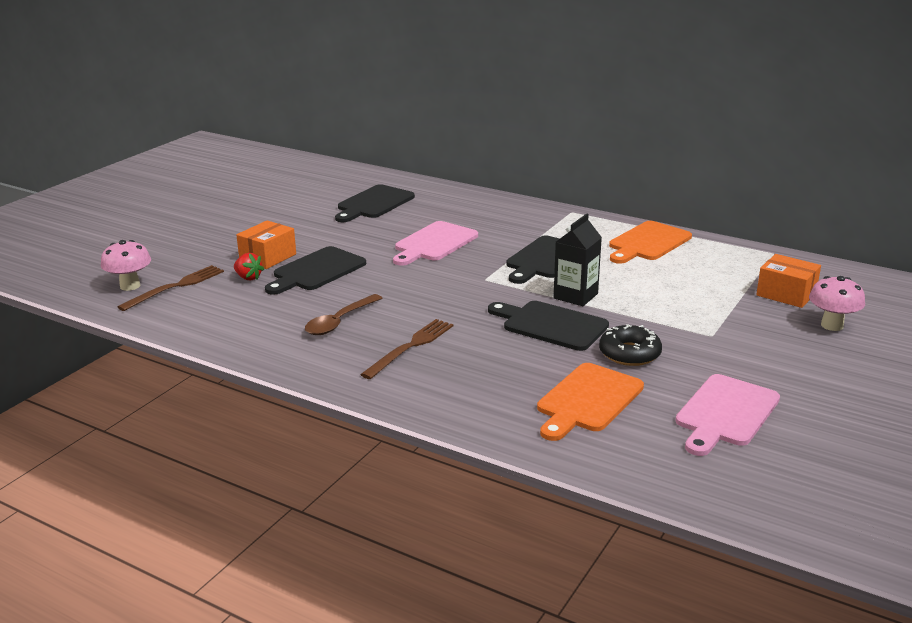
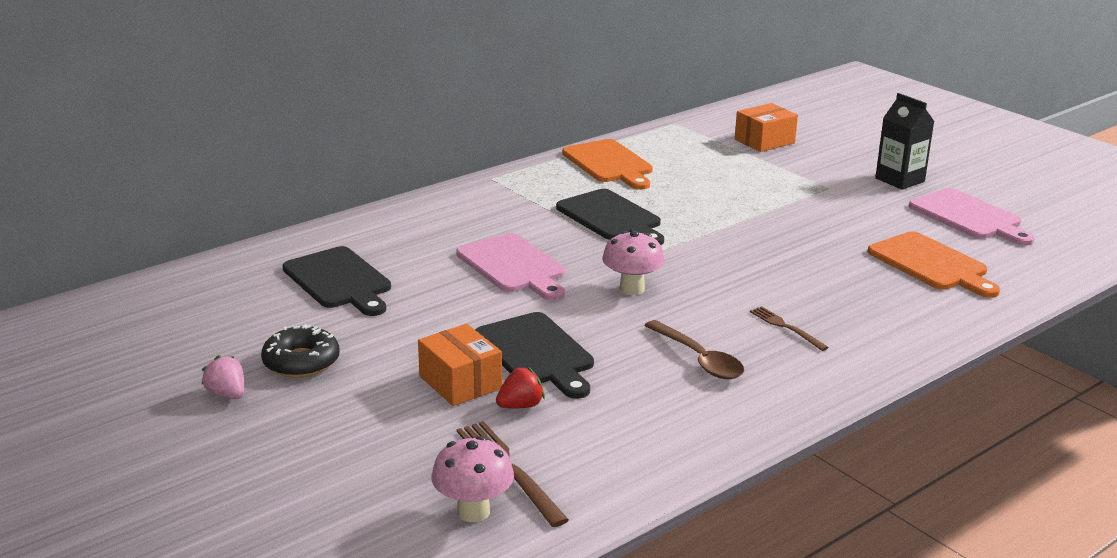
camera: 70 degrees left, 0 degrees up
brown fork [360,319,453,379] -> brown fork [750,306,829,351], size x0.63
black cutting board [488,301,609,351] -> none
black carton [553,213,602,306] -> black carton moved to [875,93,935,190]
black donut [599,324,662,366] -> black donut moved to [261,324,340,378]
pink mushroom [809,276,865,331] -> pink mushroom moved to [602,231,664,295]
none -> pink strawberry [201,355,245,399]

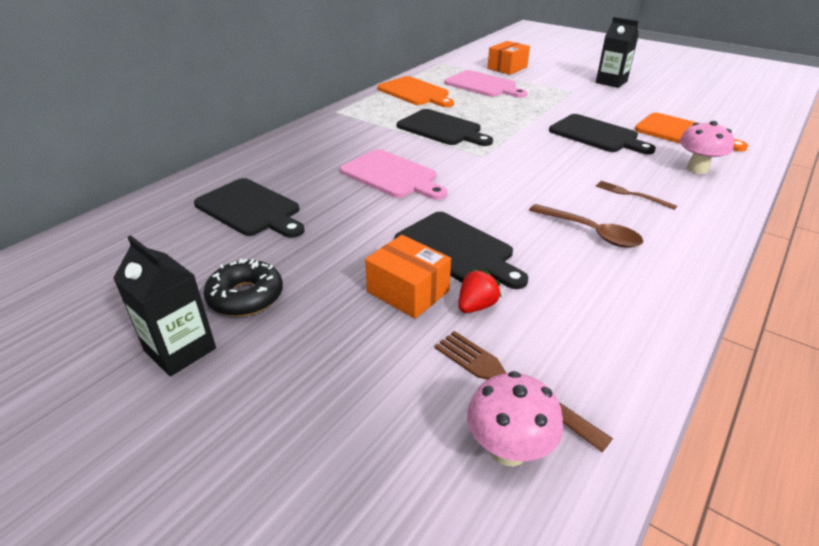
camera: 15 degrees left, 10 degrees up
pink strawberry [201,355,245,399] -> black carton [113,235,216,376]
pink mushroom [602,231,664,295] -> pink mushroom moved to [679,121,734,174]
pink cutting board [909,188,1035,245] -> pink cutting board moved to [445,70,527,98]
none -> black cutting board [549,114,656,154]

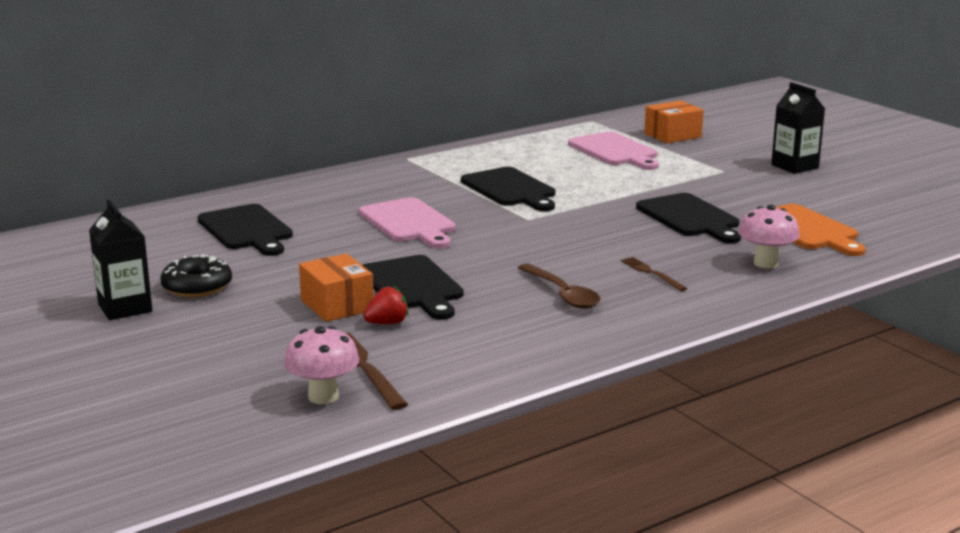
camera: 20 degrees right, 15 degrees down
orange cutting board [377,76,454,107] -> none

